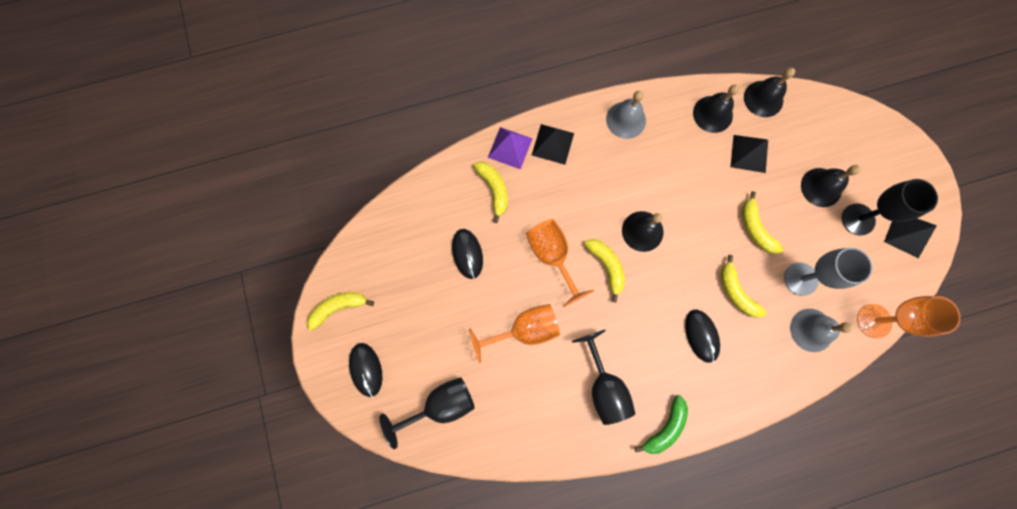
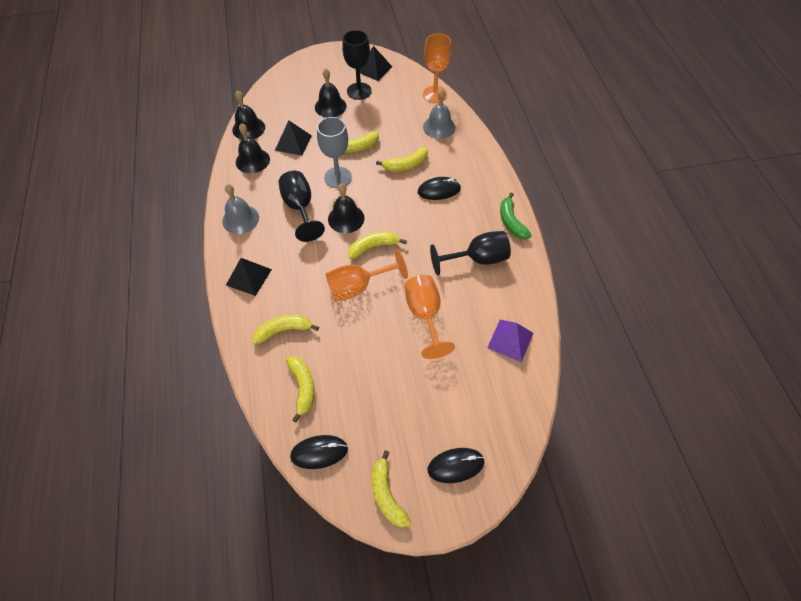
camera: 85 degrees left, 20 degrees down
black goblet [380,377,475,449] -> black goblet moved to [278,171,325,242]
black mouse [452,229,483,279] -> black mouse moved to [290,435,348,469]
purple pyramid [488,127,532,169] -> purple pyramid moved to [487,319,533,362]
green banana [634,395,688,454] -> green banana turned 150 degrees counterclockwise [500,192,532,239]
grey goblet [784,248,872,296] -> grey goblet moved to [317,117,352,188]
none -> yellow banana [286,356,315,423]

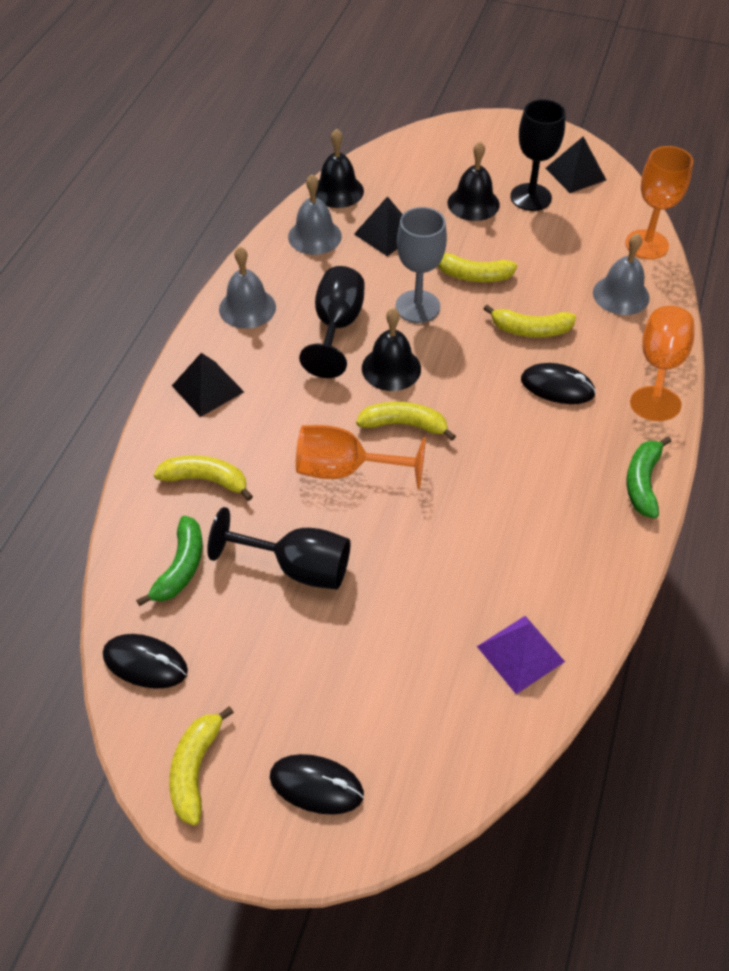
camera: 30 degrees right, 5 degrees down
black bell [236,123,270,173] -> grey bell [288,174,342,255]
yellow banana [286,356,315,423] -> green banana [136,516,202,606]
orange goblet [404,275,455,359] -> orange goblet moved to [630,306,694,421]
black goblet [430,231,511,275] -> black goblet moved to [207,507,351,589]

